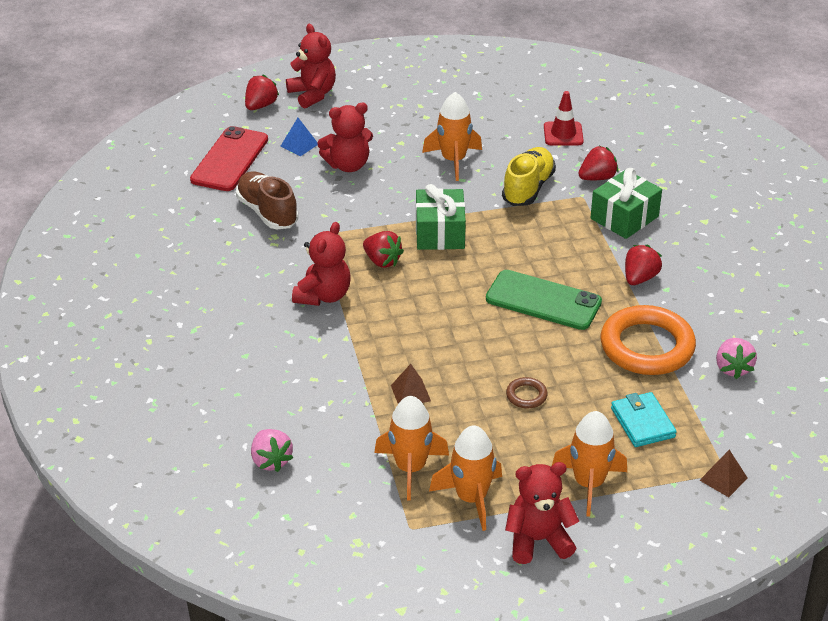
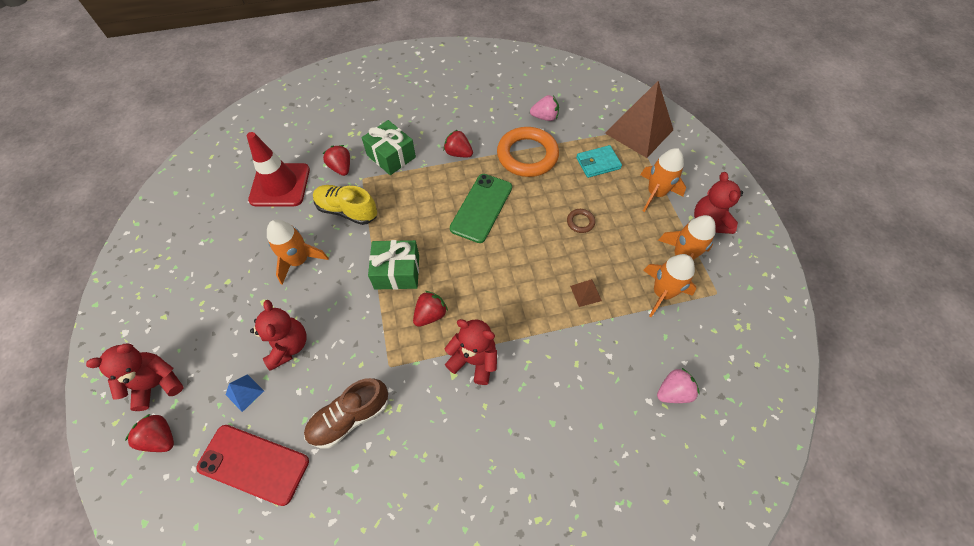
camera: 90 degrees left, 20 degrees up
red traffic cone [544,91,584,145] -> red traffic cone [247,132,310,206], size x1.74
brown pyramid [699,450,748,497] -> brown pyramid [605,81,673,158], size x2.47

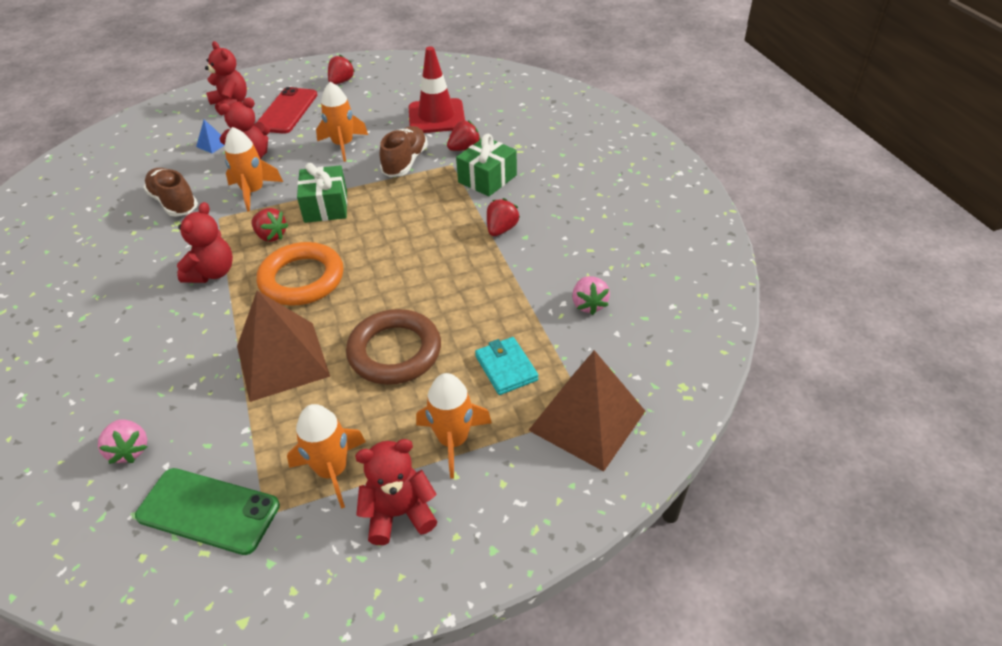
camera: 85 degrees right, 15 degrees down
red strawberry [125,414,174,452] -> red strawberry moved to [328,55,355,84]
red phone [197,425,309,506] -> red phone moved to [257,87,317,134]
yellow shoe [313,185,377,225] -> brown shoe [380,126,428,177]
green phone [450,174,512,243] -> green phone moved to [135,468,280,555]
orange ring [497,127,559,177] -> orange ring moved to [257,242,344,306]
brown ring [567,209,595,233] -> brown ring [346,309,441,385], size x2.37
brown pyramid [570,279,602,307] -> brown pyramid [237,291,330,402], size x2.47
orange rocket [643,254,696,317] -> orange rocket moved to [225,127,283,211]

